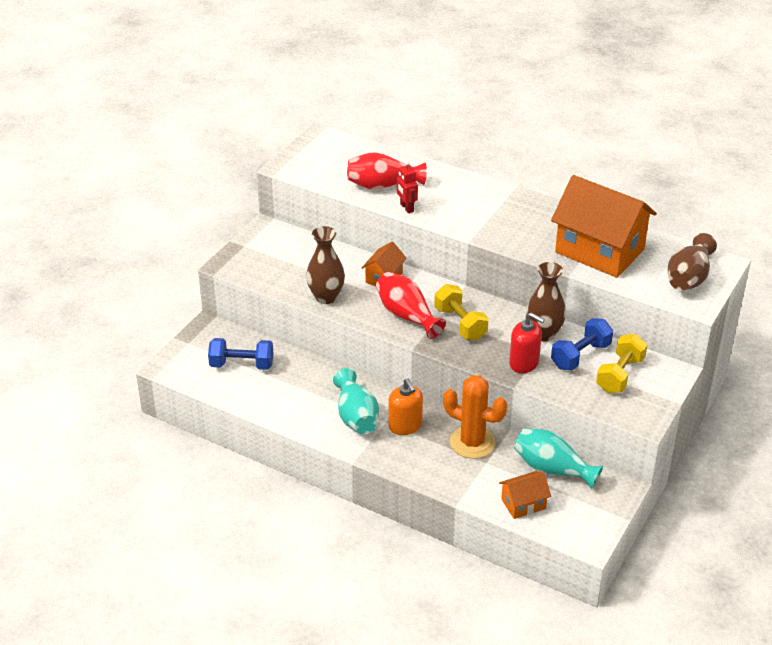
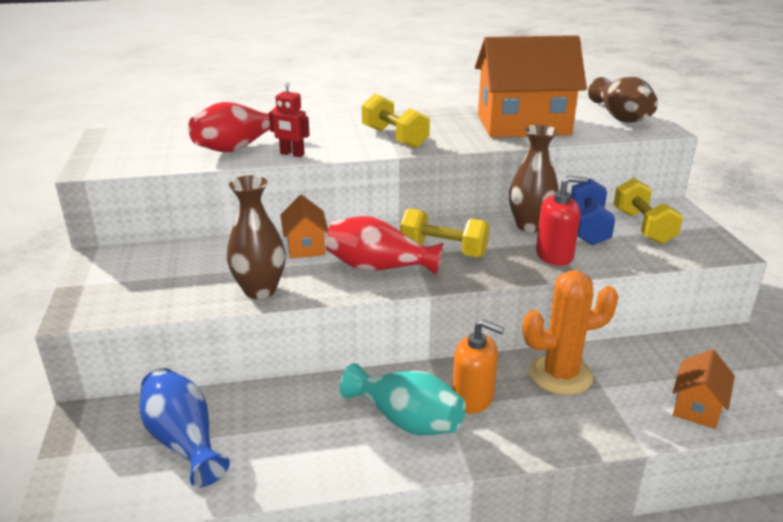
camera: 40 degrees left, 10 degrees down
blue dumbbell [208,338,273,370] -> blue vase [140,368,230,487]
turquoise vase [514,428,603,489] -> none
none -> yellow dumbbell [362,94,430,148]

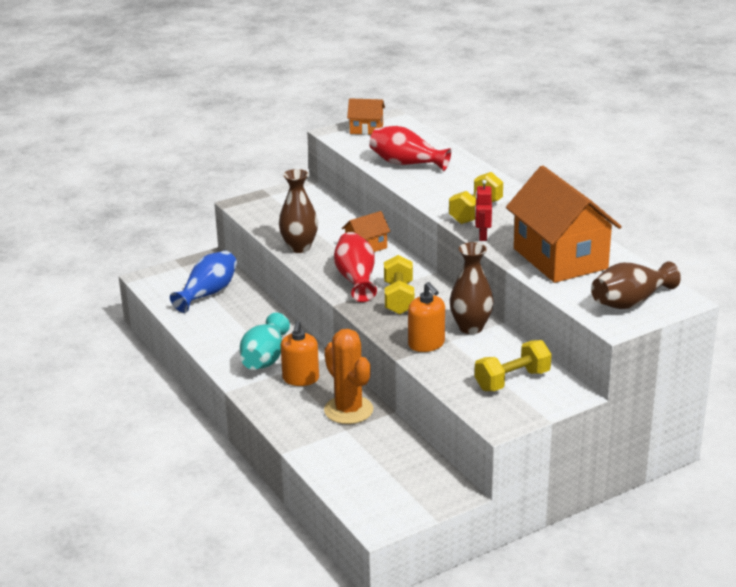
camera: 70 degrees right, 0 degrees up
red robot [269,82,310,157] -> red robot moved to [475,180,492,241]
red soap dispenser [536,175,588,266] -> orange soap dispenser [408,282,445,352]
blue dumbbell [571,178,615,245] -> none
orange house [673,349,735,429] -> orange house moved to [347,98,385,135]

